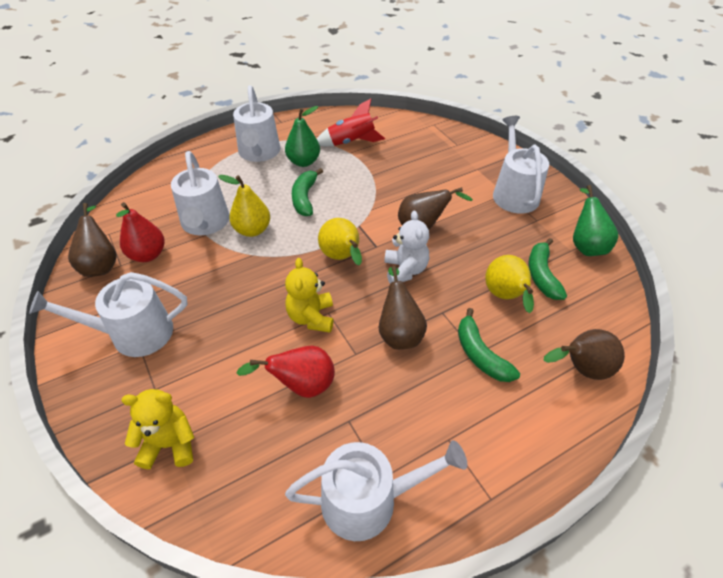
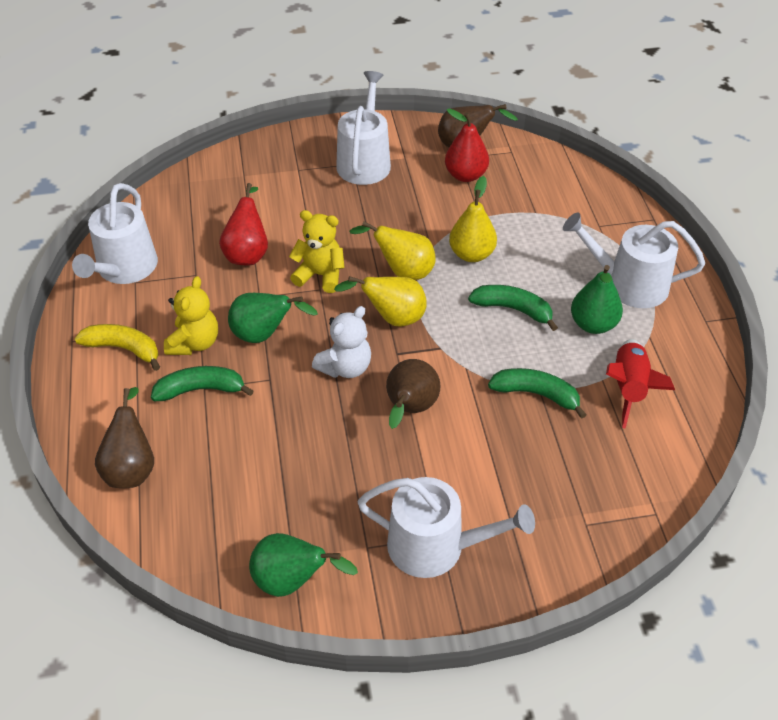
camera: 110 degrees right, 0 degrees up
yellow teddy bear [121,389,194,469] -> yellow teddy bear moved to [164,276,218,355]
white watering can [171,151,230,235] -> none
brown pear [379,266,427,350] -> green pear [228,293,318,343]
white teddy bear [384,211,429,283] -> white teddy bear turned 60 degrees counterclockwise [312,306,371,378]
yellow pear [485,255,534,313] -> yellow pear moved to [350,221,436,280]
green banana [529,238,567,300] -> green banana moved to [488,368,587,419]
none -> yellow banana [74,324,160,371]

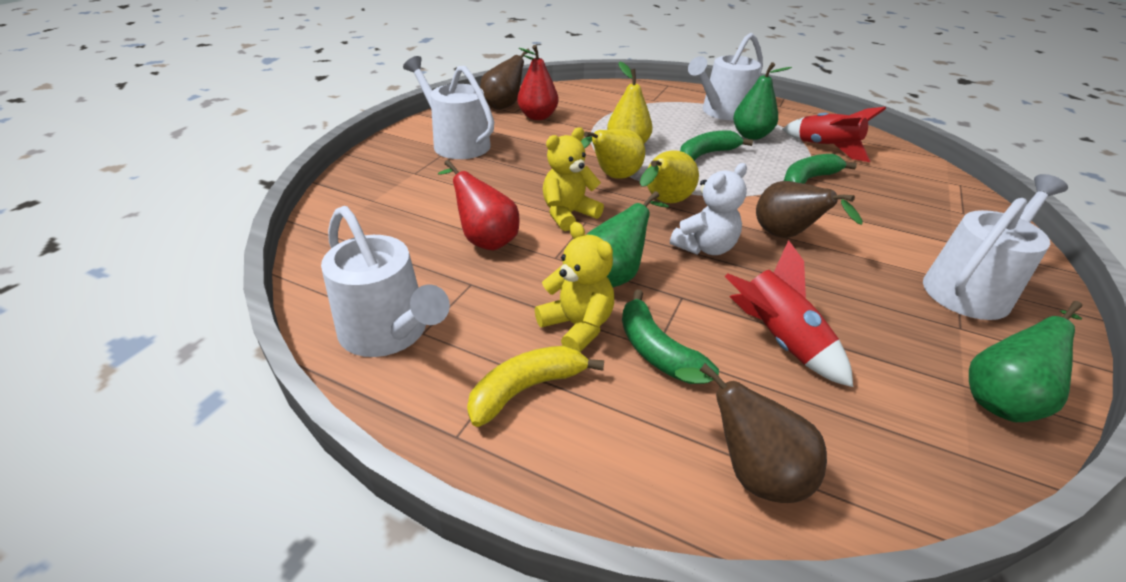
camera: 55 degrees left, 10 degrees down
green banana [151,366,254,401] -> green banana turned 60 degrees counterclockwise [622,290,719,384]
white teddy bear [312,306,371,378] -> white teddy bear turned 60 degrees clockwise [670,163,747,255]
none -> red rocket [725,240,853,387]

